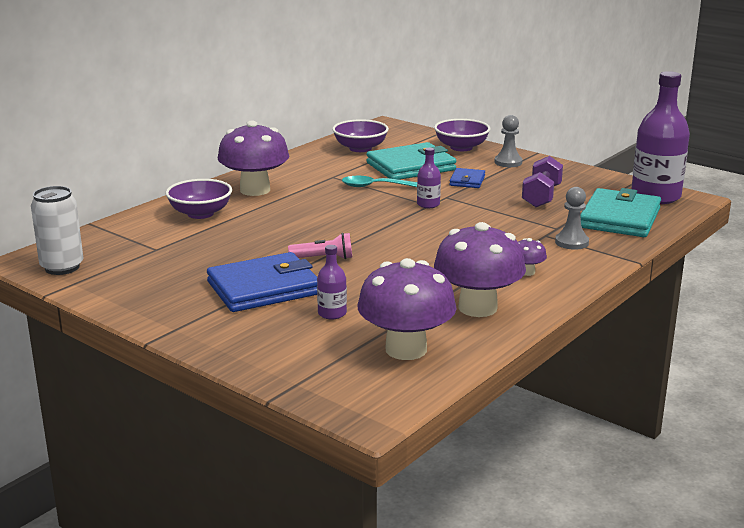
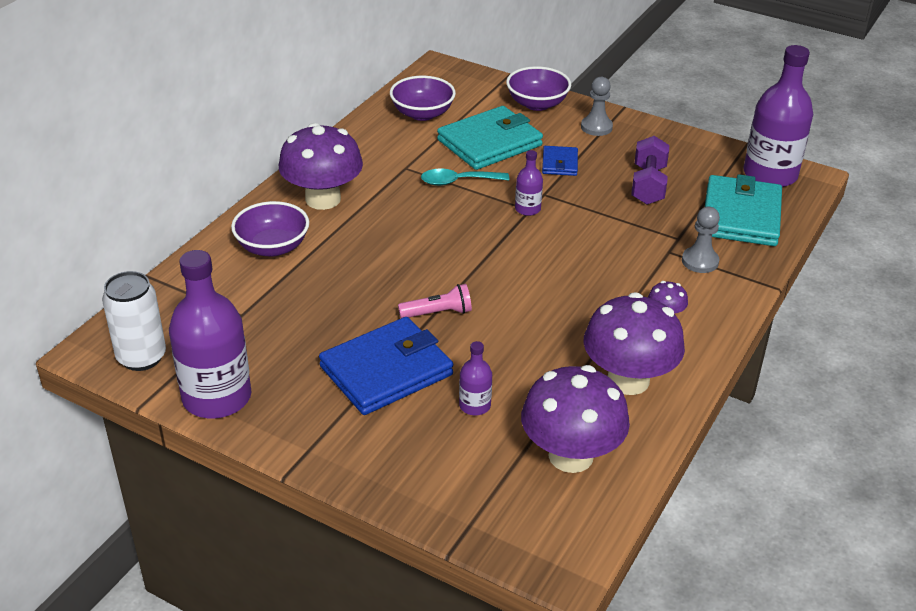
camera: 10 degrees left, 15 degrees up
none -> purple bottle [169,250,252,418]

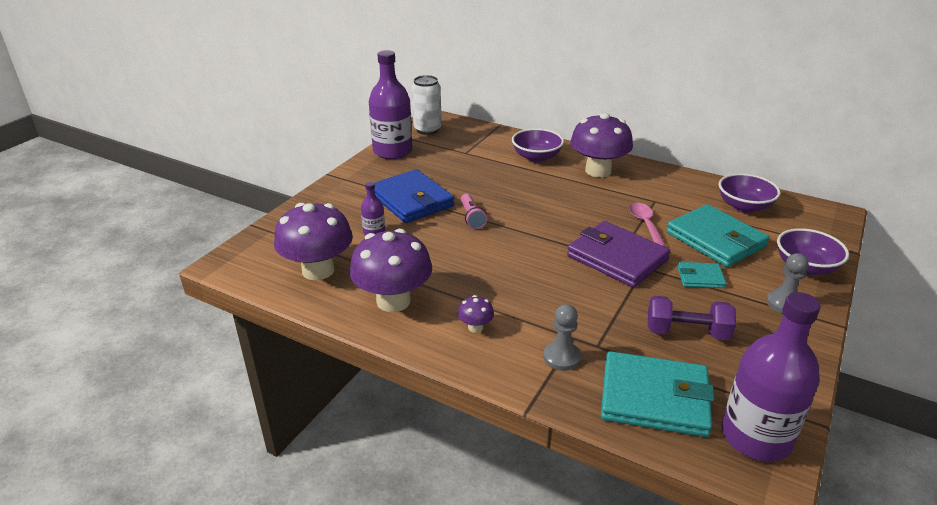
camera: 90 degrees right, 5 degrees down
turquoise spoon [421,169,509,186] -> pink spoon [629,202,666,247]
purple bottle [515,150,543,216] -> purple wallet [567,221,670,288]
blue wallet [542,146,578,176] -> turquoise wallet [677,262,726,288]

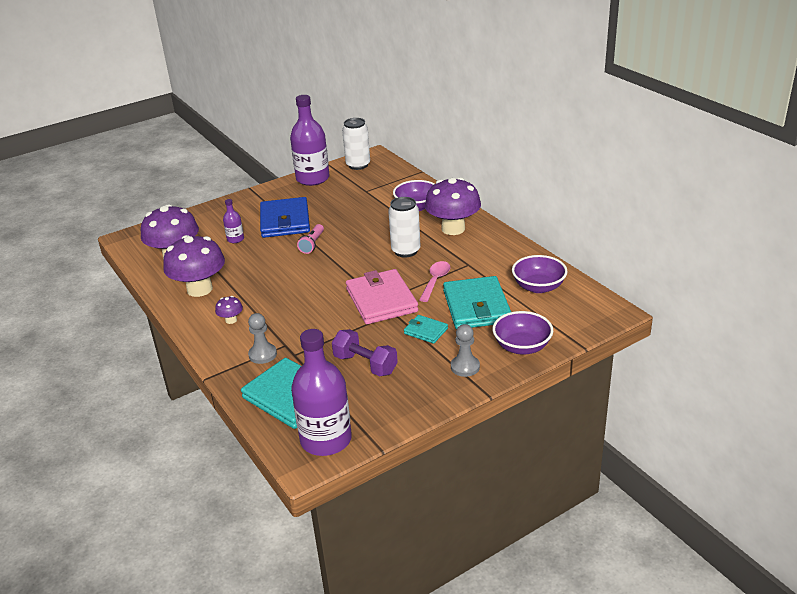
camera: 30 degrees right, 0 degrees up
purple wallet [567,221,670,288] -> pink wallet [346,269,418,324]
none -> white can [388,197,421,258]

